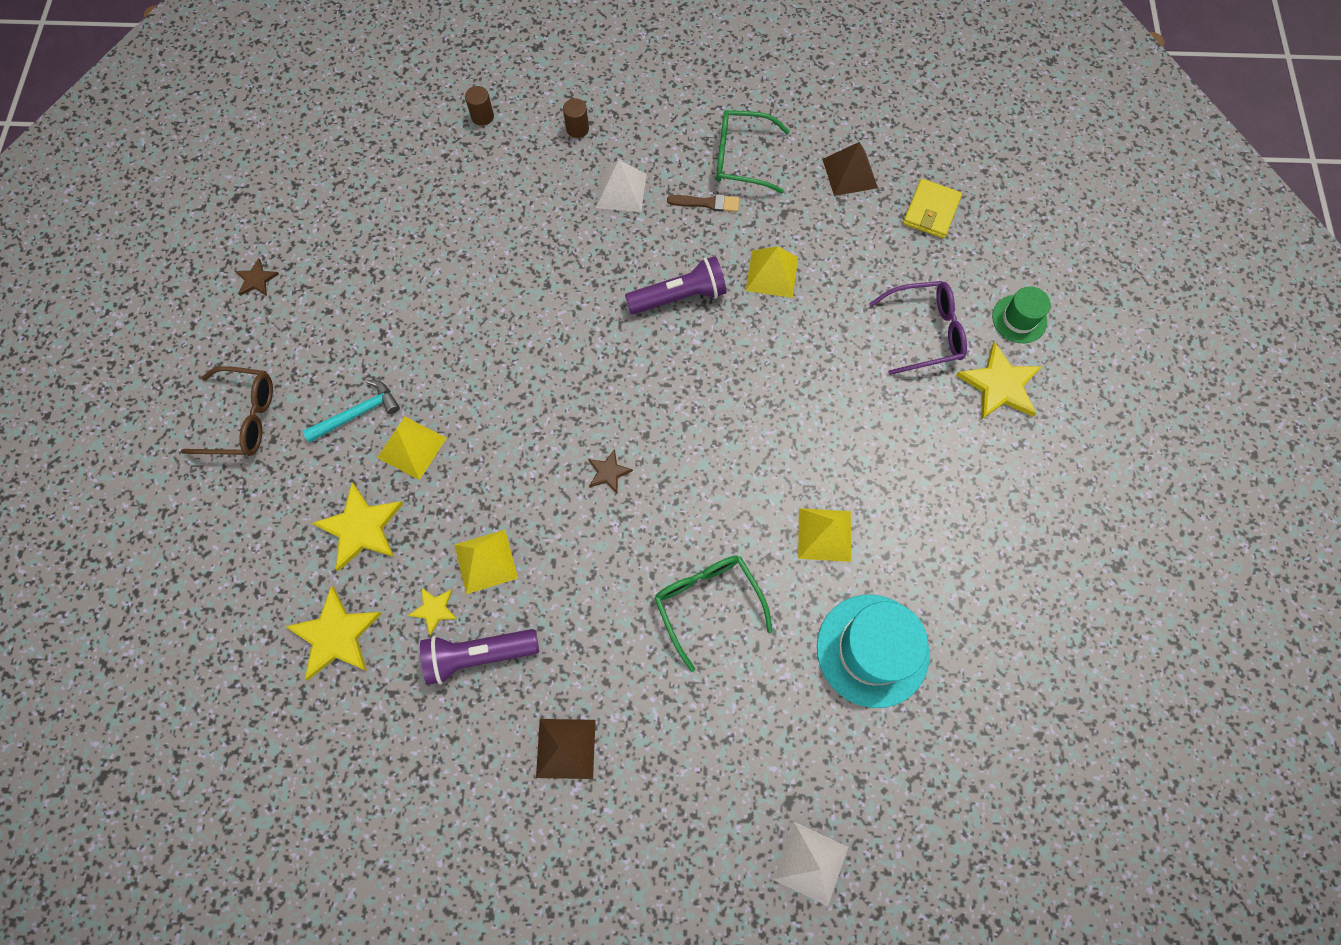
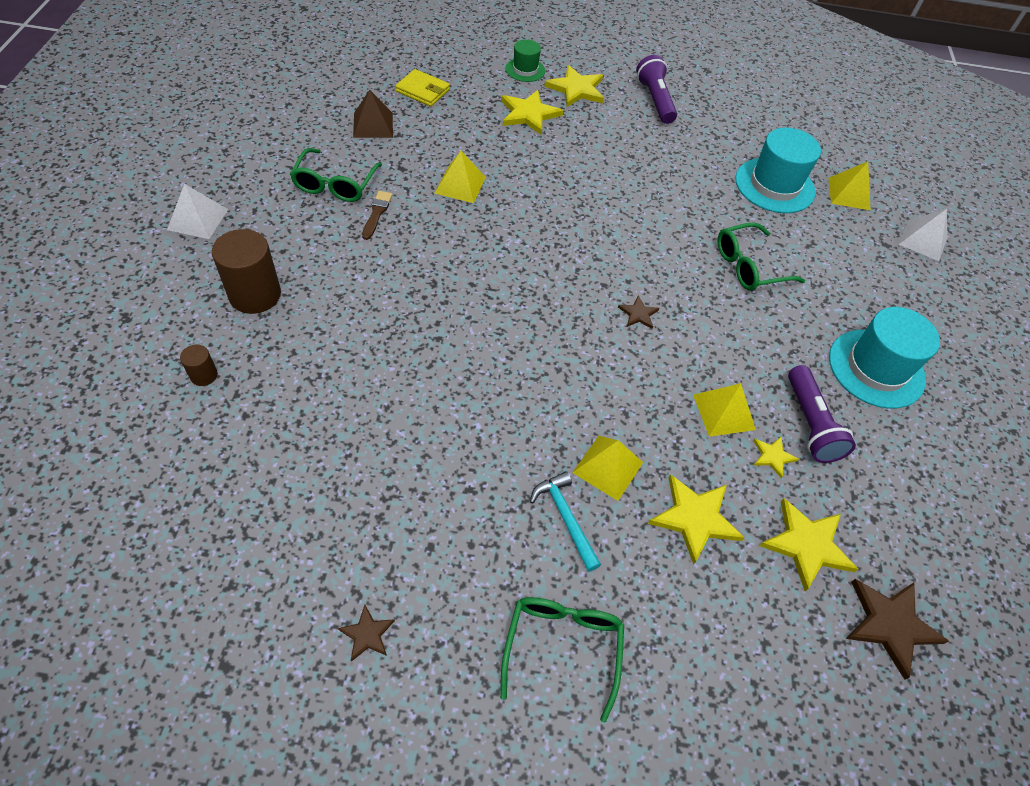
camera: 90 degrees left, 15 degrees down
brown glasses [181,366,273,456] -> green glasses [500,597,624,723]
brown pyramid [536,719,596,779] -> turquoise hat [829,307,940,409]
brown cylinder [563,98,589,138] -> brown cylinder [212,229,281,314], size x2.07
white pyramid [596,160,646,212] -> white pyramid moved to [167,184,228,239]
purple flashlight [625,256,727,314] -> purple flashlight moved to [636,55,677,124]
yellow pyramid [798,508,851,562] -> yellow pyramid moved to [829,161,870,210]
purple glasses [869,281,967,375] -> yellow star [501,90,563,135]
none -> brown star [846,579,949,680]

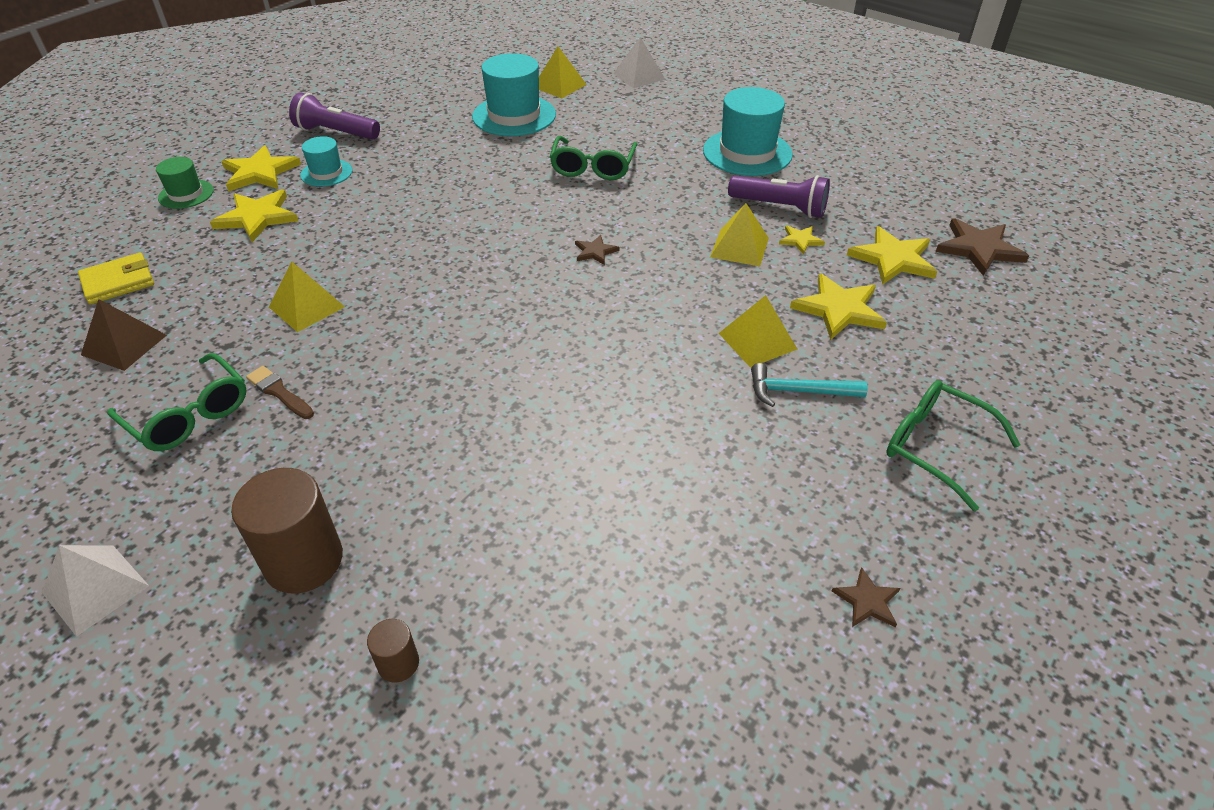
camera: 55 degrees left, 10 degrees down
none -> turquoise hat [300,136,352,187]

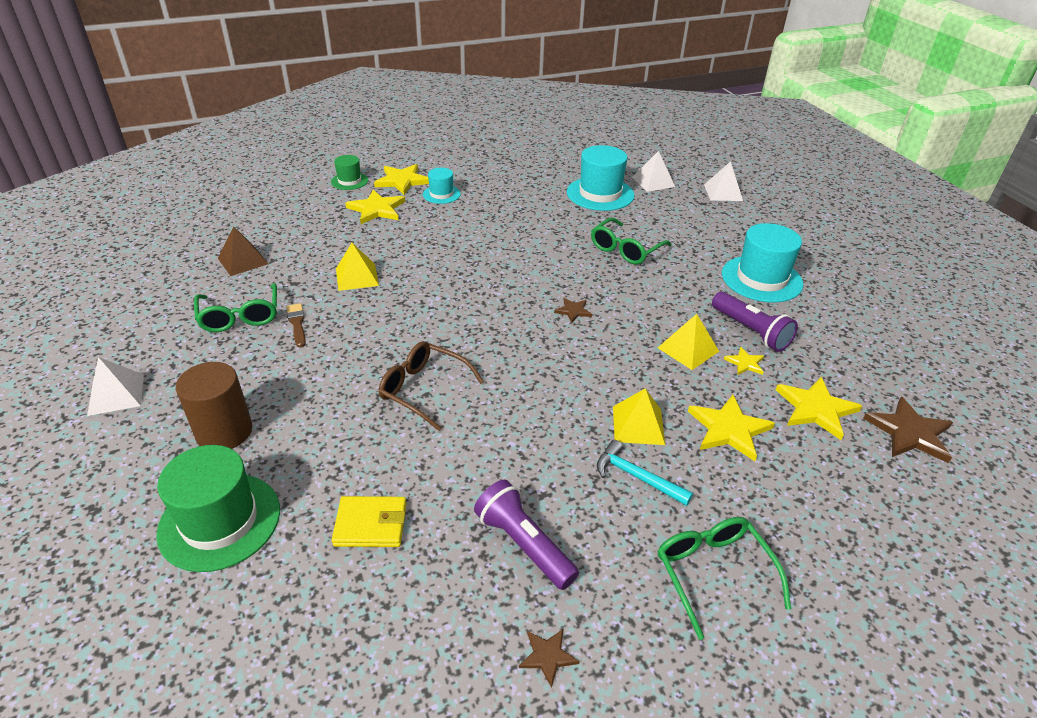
camera: 30 degrees right, 5 degrees down
yellow wallet [78,253,154,304] -> yellow wallet moved to [332,496,407,547]
purple flashlight [289,92,380,140] -> purple flashlight moved to [474,480,579,590]
brown cylinder [367,619,419,683] -> green hat [156,445,280,572]
yellow pyramid [539,47,587,98] -> white pyramid [632,151,675,192]
none -> brown glasses [379,341,484,431]

